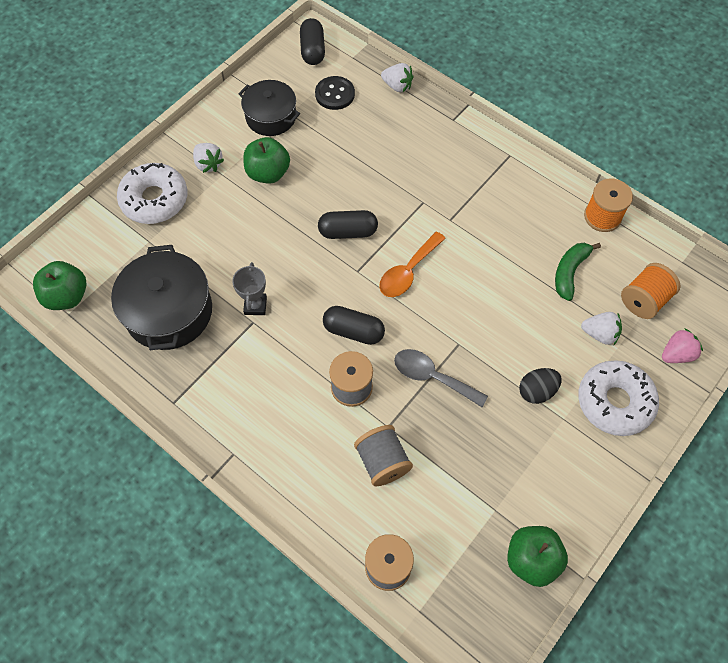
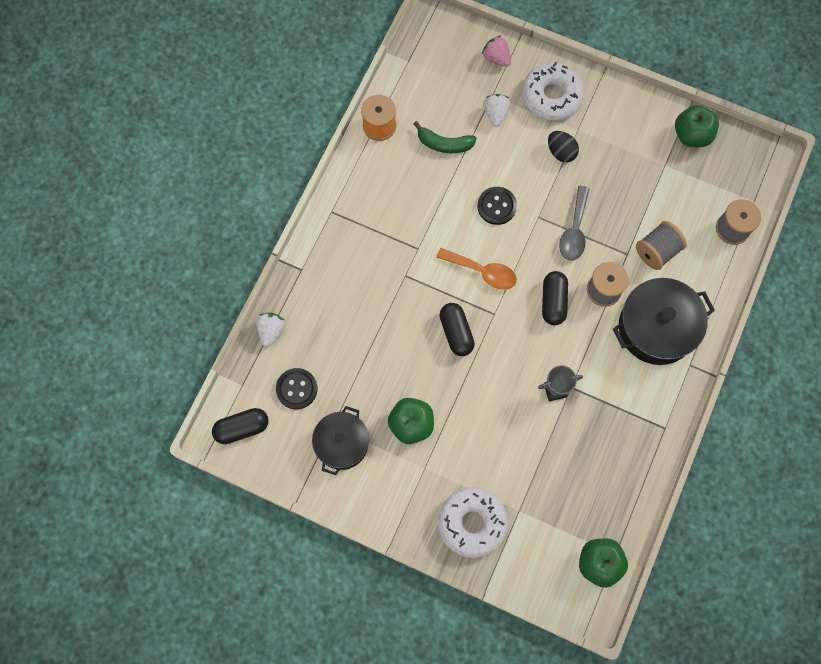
camera: 105 degrees left, 10 degrees up
black pot [111,245,212,350] -> black pot moved to [613,278,715,365]
white strawberry [193,143,224,173] -> none
orange spool [621,263,681,319] -> none
none -> black button [477,187,517,225]

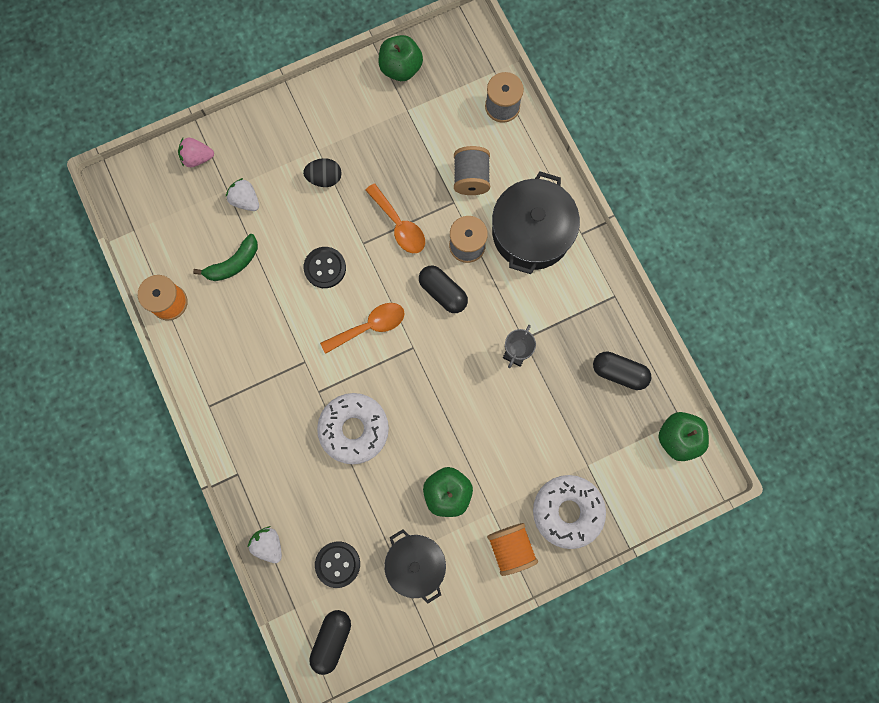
camera: 50 degrees left, 5 degrees up
black capsule [439,303,475,356] -> black capsule moved to [593,351,651,390]
white donut [522,62,584,121] -> white donut moved to [317,393,389,464]
grey spoon [559,186,590,261] -> orange spoon [365,183,425,253]
none -> orange spool [487,523,538,576]

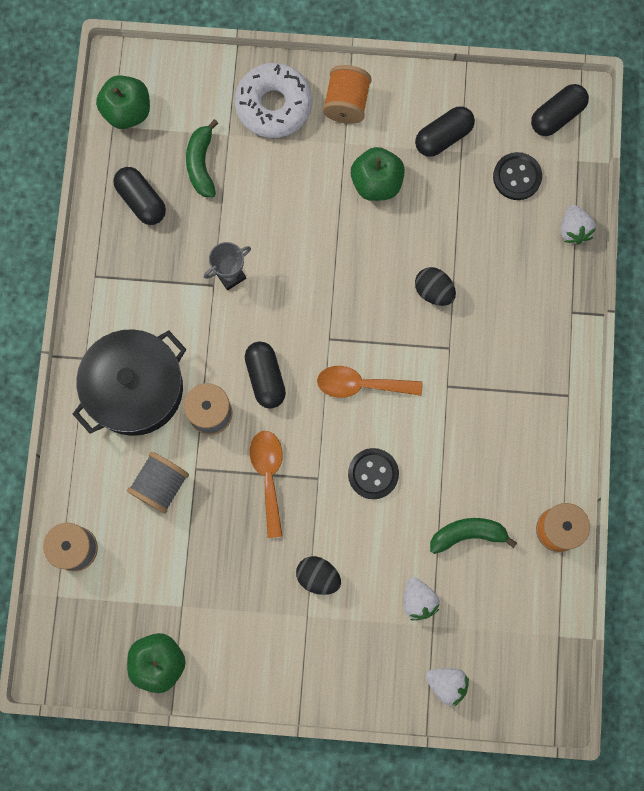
camera: 150 degrees left, 0 degrees up
pink strawberry [178,138,214,167] -> white strawberry [425,668,469,706]
white donut [317,393,389,464] -> black egg [415,267,456,306]
black pot [384,529,446,603] -> black capsule [415,106,475,157]
none -> green banana [186,119,218,197]

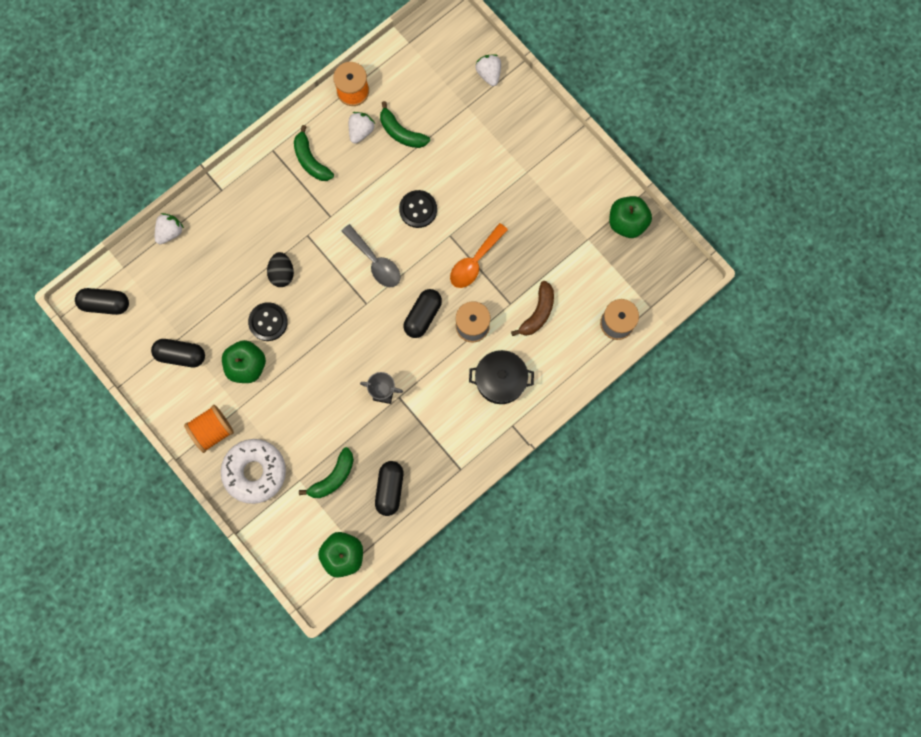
camera: 135 degrees left, 0 degrees up
black pot [73,329,187,436] -> black pot [469,350,534,404], size x0.66
grey spool [127,452,189,514] -> brown banana [511,281,554,336]
black egg [296,556,341,595] -> none
orange spoon [317,366,422,398] -> grey spoon [341,224,401,287]
white strawberry [404,577,440,620] -> white strawberry moved to [349,112,375,144]
black button [493,152,542,200] -> black button moved to [248,302,288,341]
none -> green banana [294,125,334,181]

